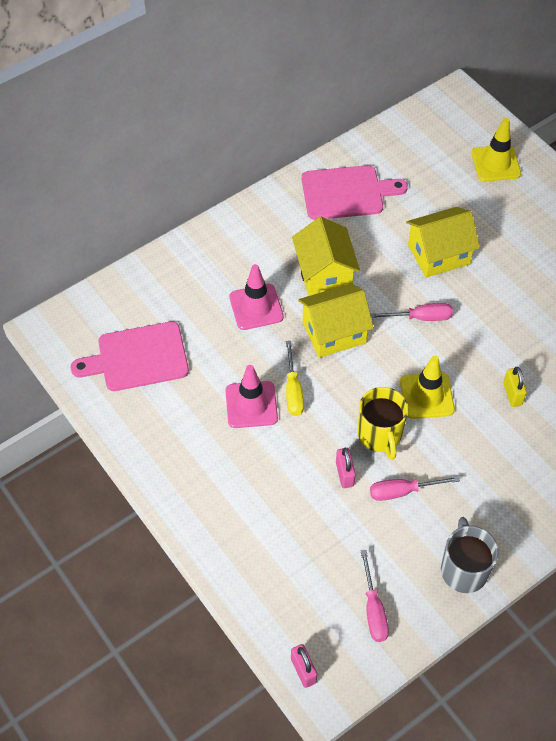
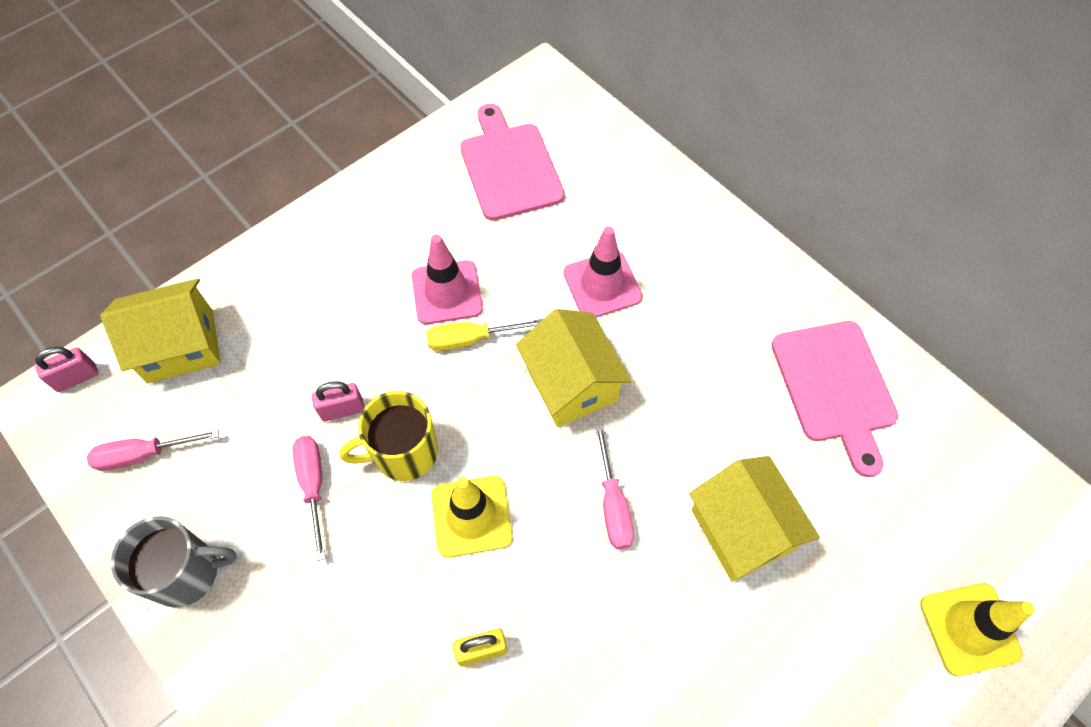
camera: 85 degrees right, 5 degrees up
yellow house [292,217,360,296] -> yellow house moved to [100,278,221,383]

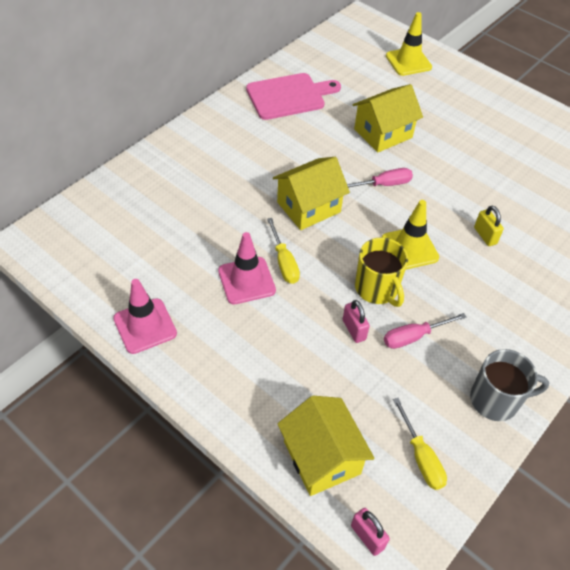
camera: 100 degrees left, 10 degrees down
pink screwdriver [87,430,219,471] -> yellow screwdriver [393,398,447,490]
grey mug [111,516,237,608] -> grey mug turned 105 degrees clockwise [470,349,549,421]
pink cutting board [460,104,564,221] -> none
pink traffic cone [564,226,642,317] -> pink traffic cone moved to [113,279,177,354]

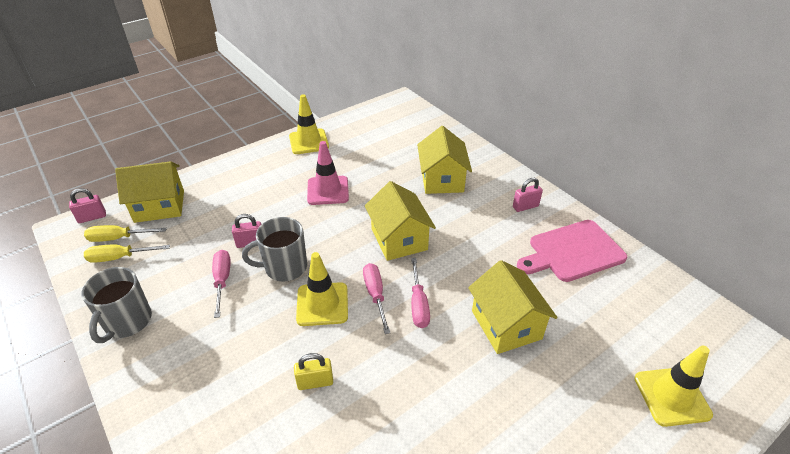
camera: 105 degrees right, 10 degrees down
pink traffic cone [113,279,177,354] -> yellow traffic cone [289,94,329,154]
pink cutting board [246,73,341,120] -> pink cutting board turned 75 degrees clockwise [517,220,627,282]
yellow screwdriver [267,218,300,284] -> yellow screwdriver moved to [84,225,167,242]
yellow mug [355,237,408,307] -> grey mug [242,217,307,282]
none -> pink screwdriver [363,263,390,334]
none -> yellow house [417,126,472,194]
none -> pink padlock [513,178,543,212]

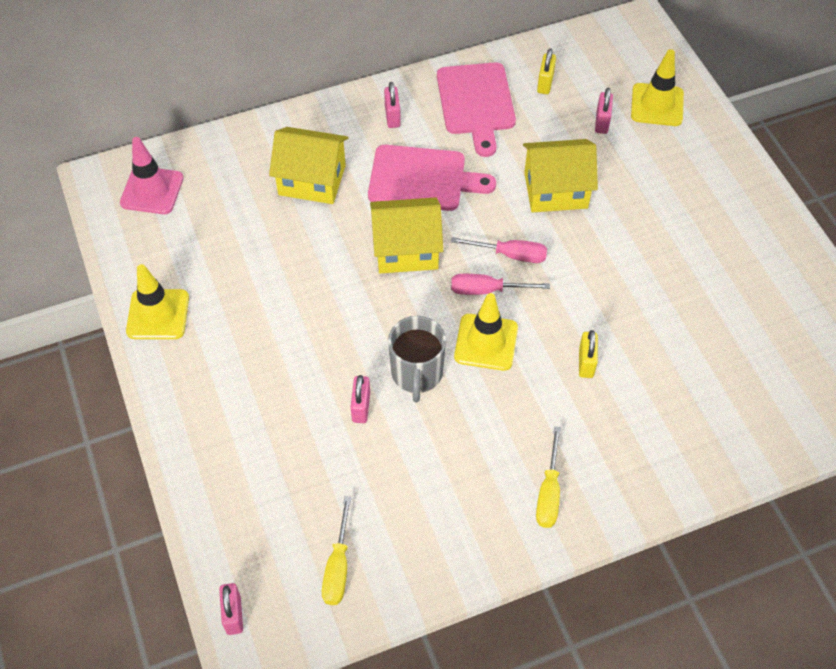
camera: 75 degrees left, 15 degrees up
grey mug [81,267,152,343] -> none
yellow screwdriver [84,225,167,242] -> yellow screwdriver moved to [536,426,561,528]
yellow house [115,161,184,223] -> none
pink screwdriver [212,250,231,318] -> none
pink traffic cone [307,141,349,205] -> pink traffic cone moved to [120,137,183,214]
none -> pink cutting board [368,145,496,211]
none -> yellow padlock [537,48,556,94]
none -> pink padlock [595,88,613,134]

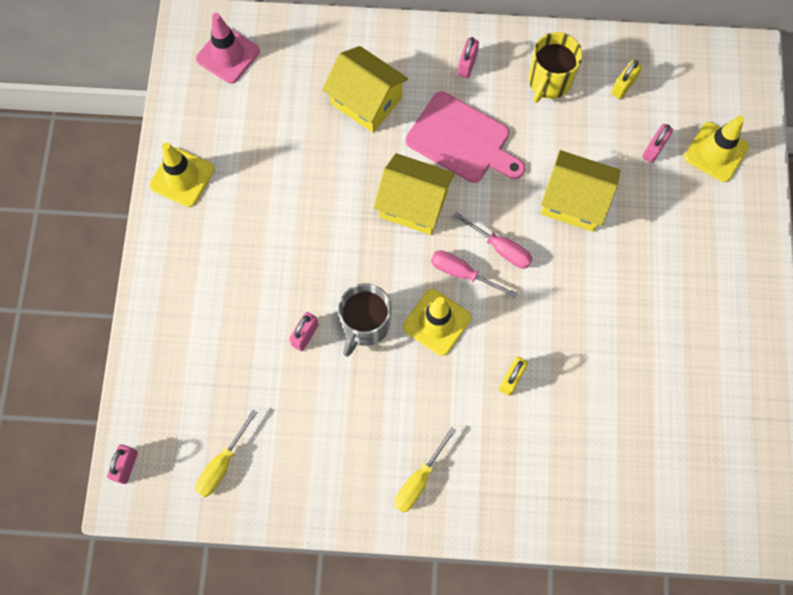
camera: 25 degrees right, 15 degrees up
pink cutting board [437,62,516,157] -> yellow mug [529,32,583,103]

